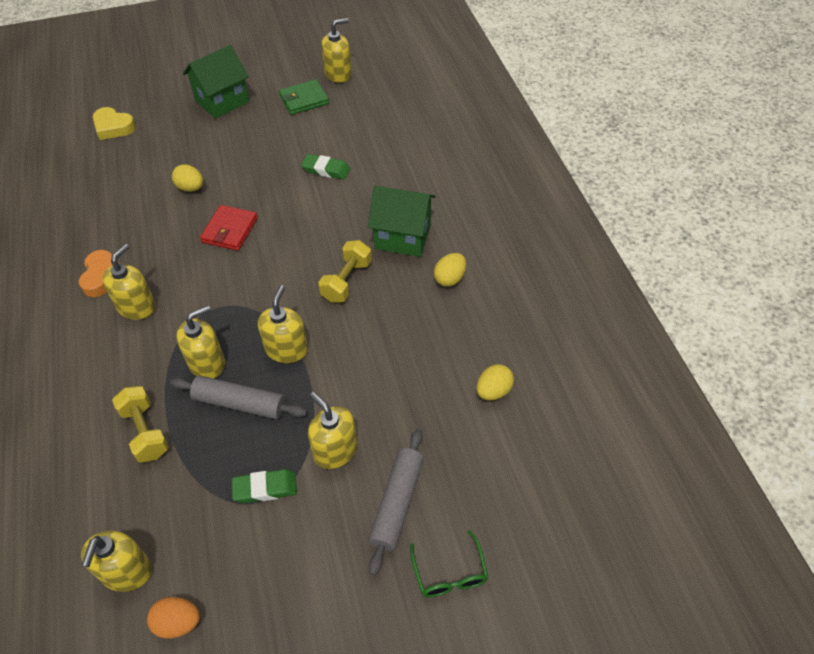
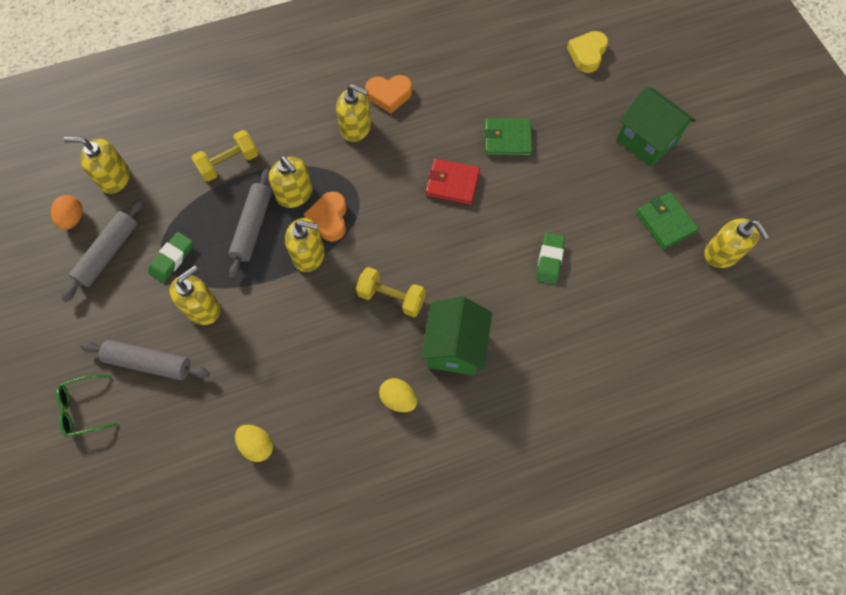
camera: 85 degrees right, 15 degrees up
yellow egg [172,164,203,192] -> green wallet [484,118,532,156]
green eraser [232,469,297,503] -> green eraser turned 45 degrees clockwise [148,232,193,283]
none -> grey rolling pin [61,198,144,302]
none -> orange heart [304,191,347,242]

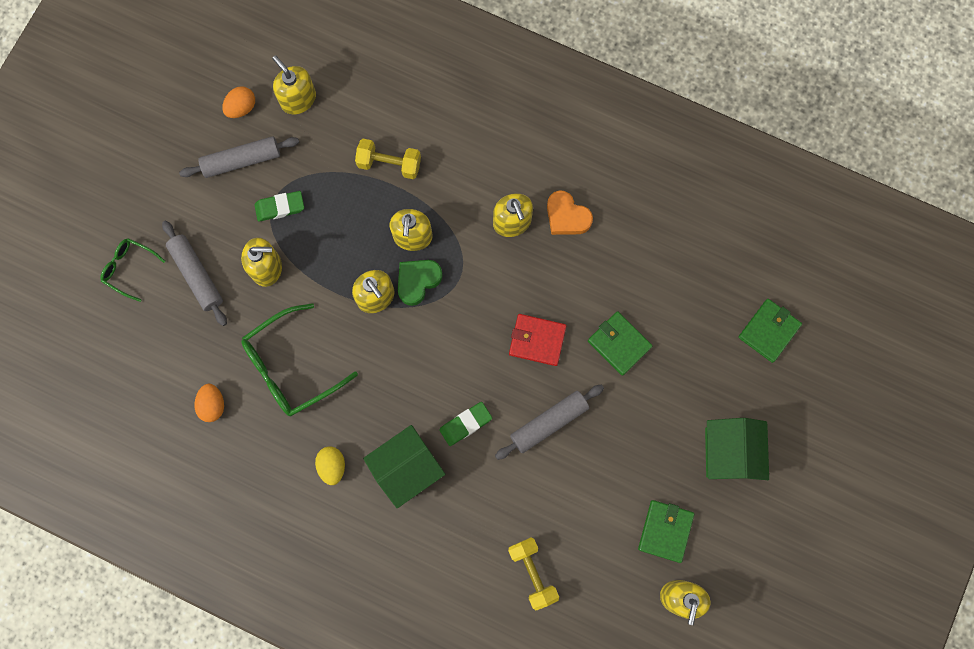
camera: 45 degrees right, 10 degrees up
grey rolling pin [228,168,272,279] -> grey rolling pin moved to [495,384,604,460]
yellow egg [235,425,273,462] -> orange egg [194,384,224,422]
orange heart [304,191,347,242] -> green heart [398,260,443,306]
yellow dumbbell [356,267,426,317] -> yellow dumbbell moved to [508,537,559,610]
red wallet [426,159,480,205] -> red wallet turned 45 degrees counterclockwise [509,314,566,366]
green eraser [536,232,565,284] -> green eraser moved to [439,402,492,446]
yellow heart [567,31,608,73] -> green wallet [738,299,802,363]
none -> green glasses [241,304,358,416]

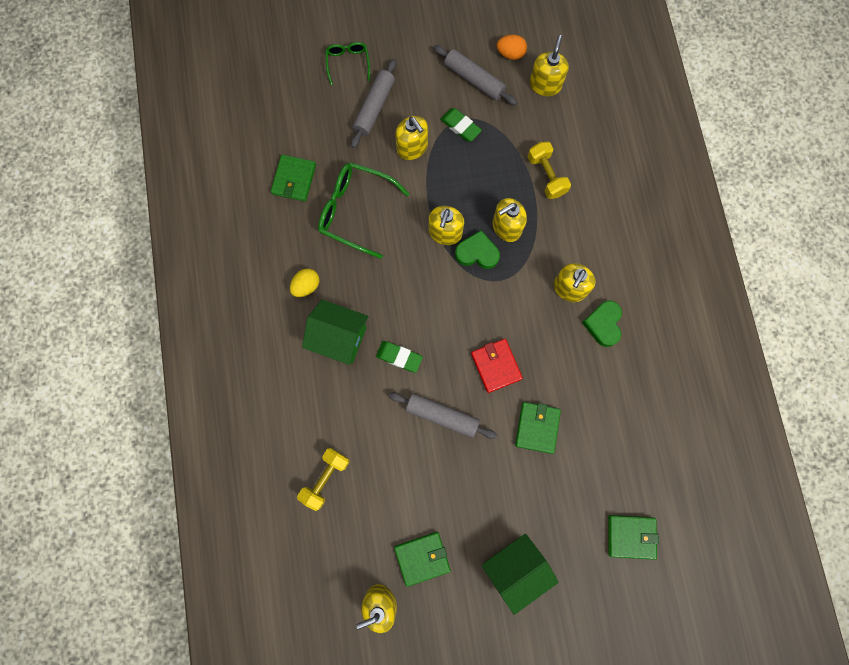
camera: 55 degrees right, 0 degrees up
orange egg [194,384,224,422] -> green wallet [271,155,316,201]
orange heart [547,190,593,235] -> green heart [582,301,622,347]

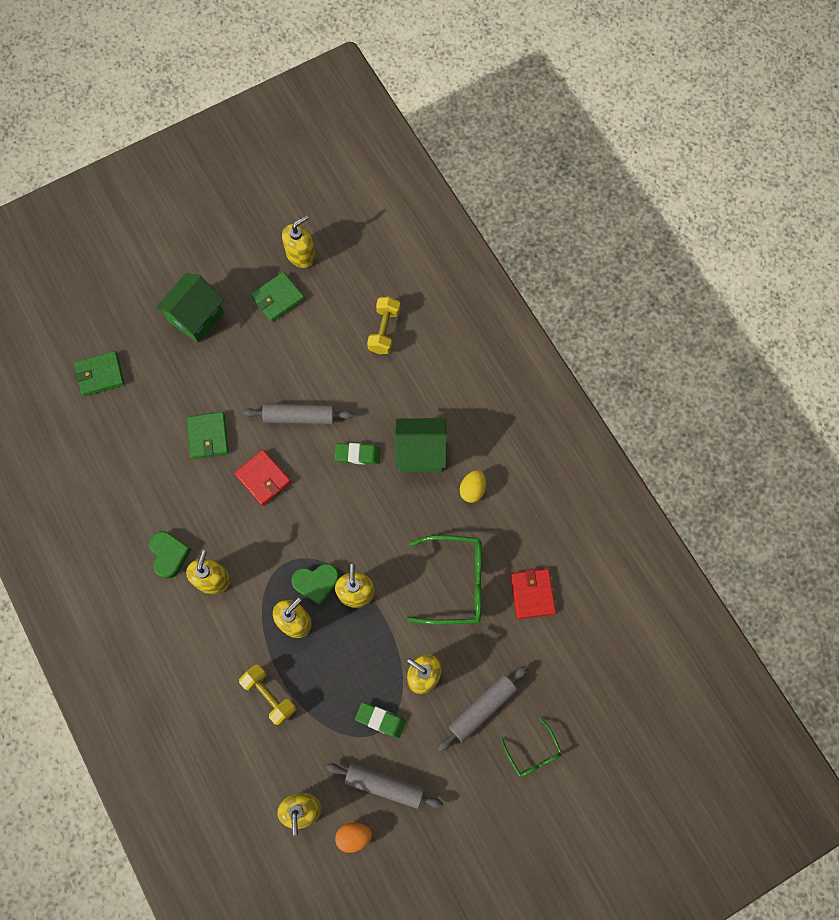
camera: 160 degrees right, 5 degrees down
green wallet [271,155,316,201] -> red wallet [510,569,556,619]
grey rolling pin [351,59,396,148] -> grey rolling pin turned 45 degrees clockwise [438,666,528,752]

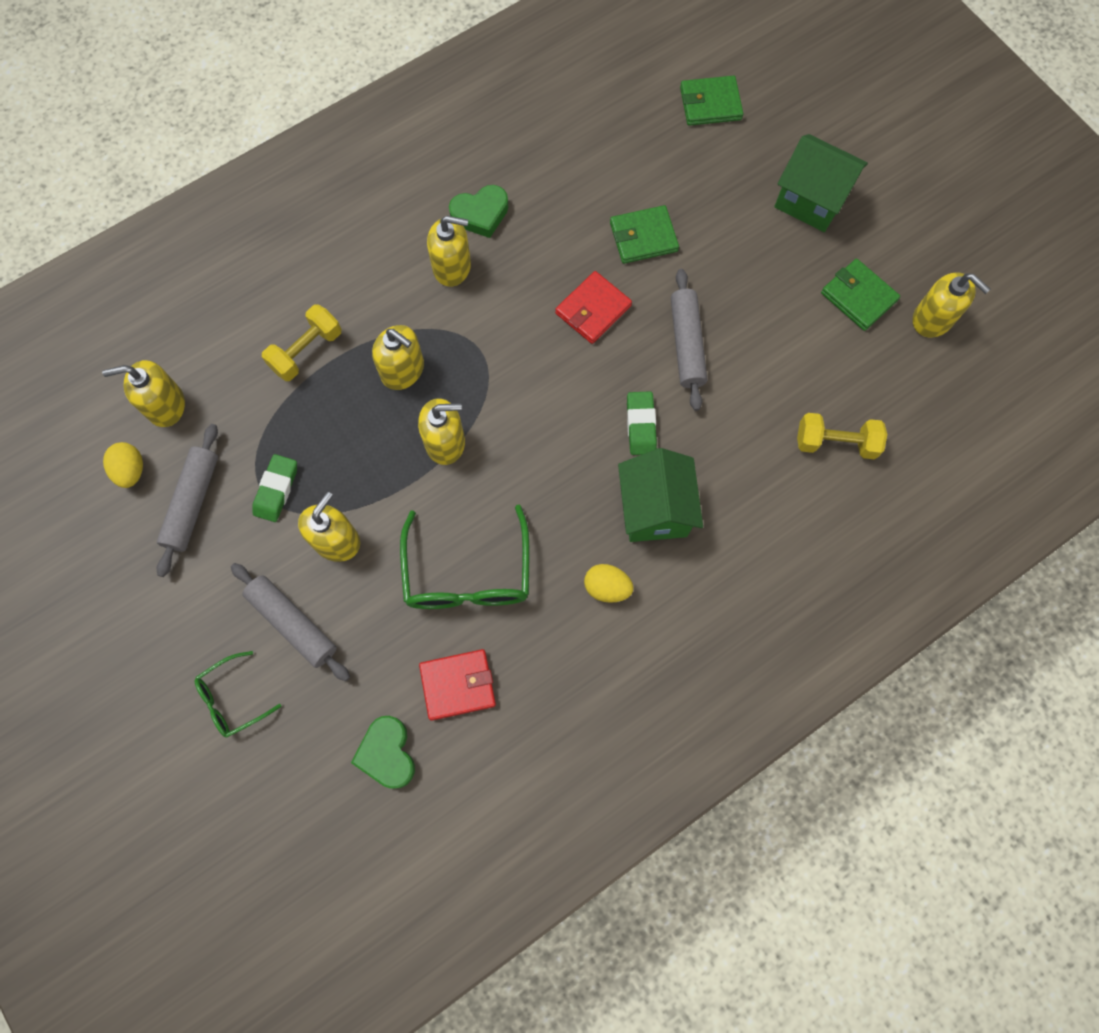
camera: 85 degrees right, 0 degrees up
green wallet [74,351,125,396] -> green wallet turned 75 degrees counterclockwise [680,75,743,126]
green heart [292,564,339,605] -> green heart moved to [351,716,415,789]
orange egg [335,823,372,853] -> yellow egg [103,442,143,488]

